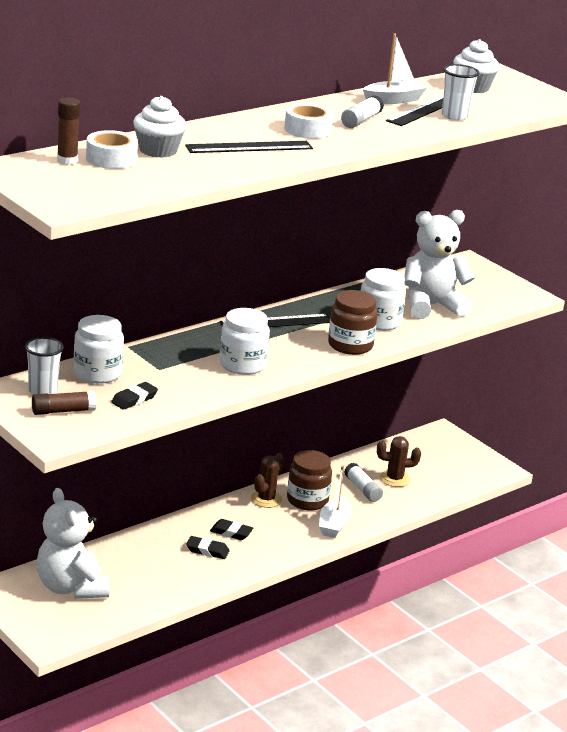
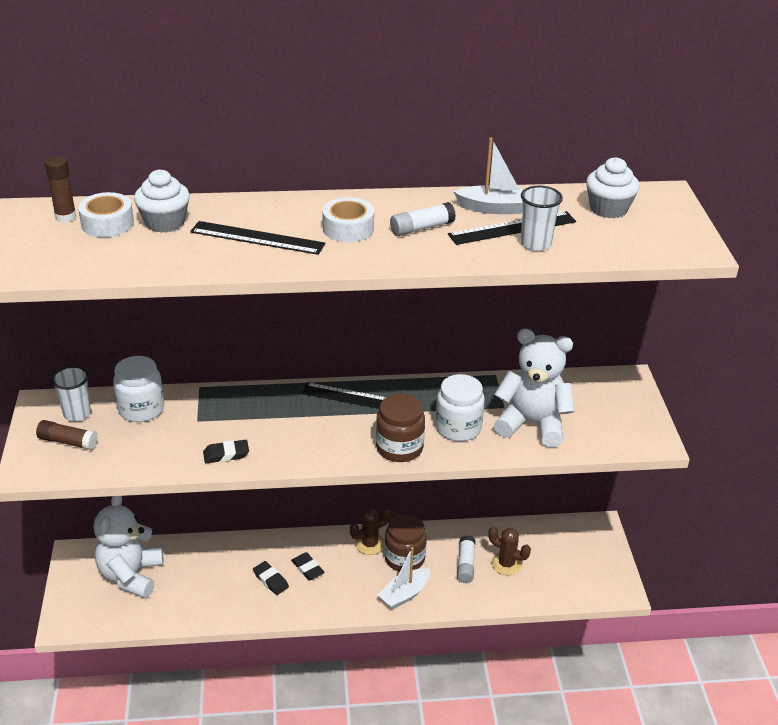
camera: 35 degrees right, 10 degrees up
black eraser [111,382,158,410] -> black eraser moved to [203,440,249,463]
white jar [219,308,270,375] -> none

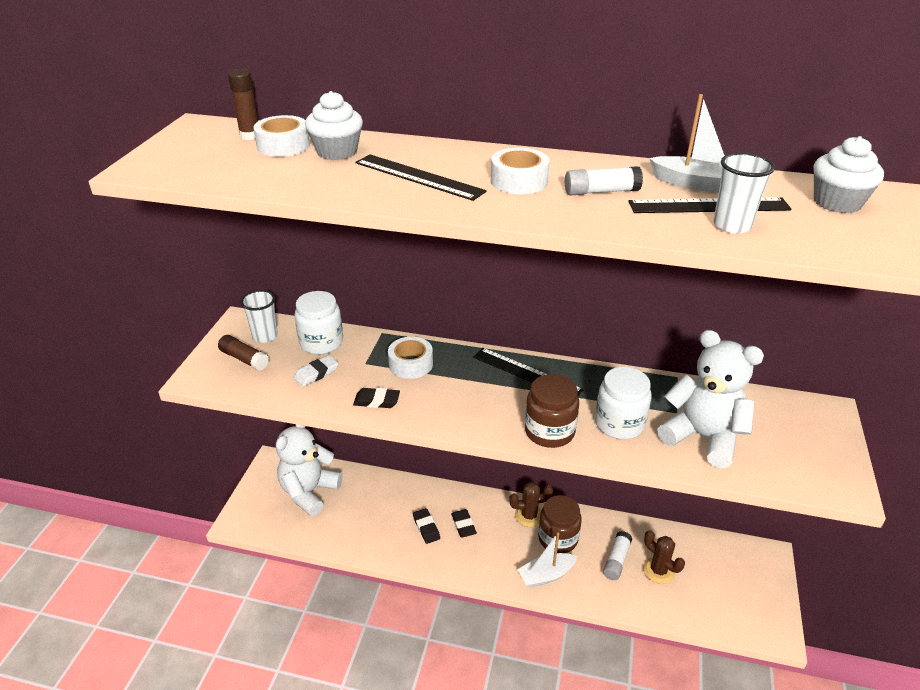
camera: 20 degrees right, 0 degrees up
none -> white eraser [294,355,338,387]
none -> white tape [388,337,433,379]

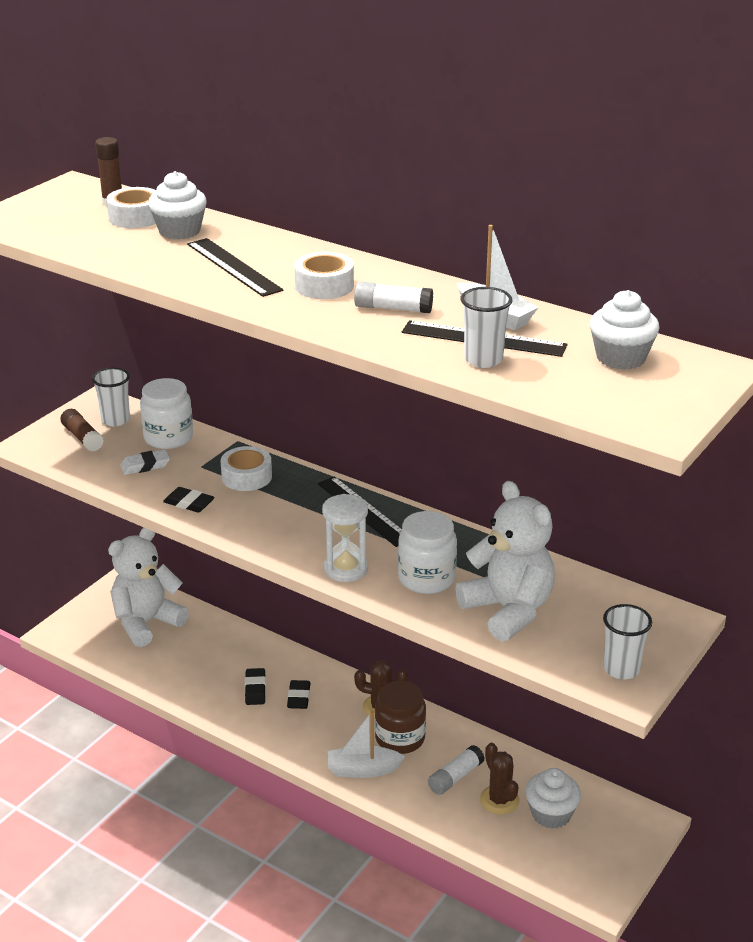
camera: 20 degrees right, 5 degrees down
brown jar [525,374,579,448] -> white hourglass [322,494,368,582]
none -> white cupcake [526,768,581,829]
none -> white cup [603,604,652,680]

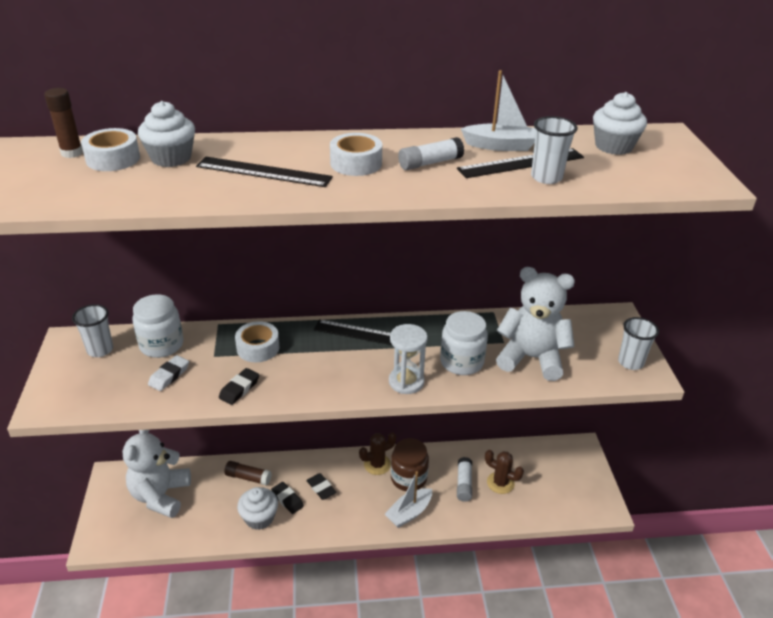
camera: 40 degrees left, 5 degrees up
brown glue stick [60,409,104,451] -> brown glue stick moved to [224,461,272,486]
black eraser [163,487,215,513] -> black eraser turned 45 degrees counterclockwise [219,368,259,405]
white cupcake [526,768,581,829] -> white cupcake moved to [237,487,278,530]

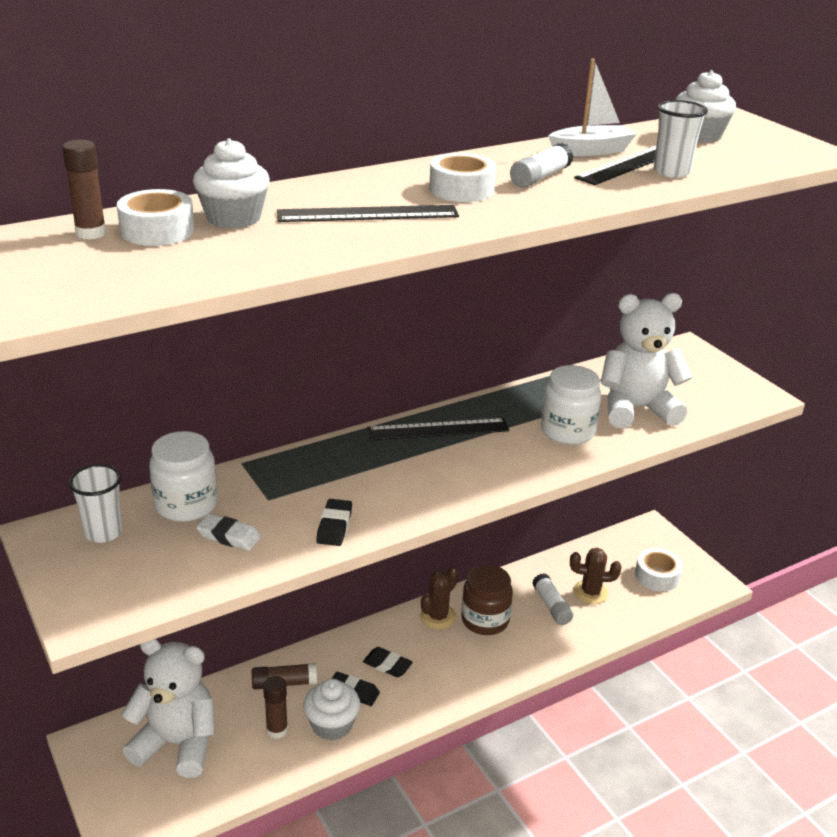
camera: 25 degrees left, 5 degrees down
white teddy bear [123,430,191,518] -> white teddy bear turned 120 degrees clockwise [121,639,215,778]
white eraser [148,355,189,391] -> white eraser turned 75 degrees counterclockwise [196,513,261,551]
white tape [235,321,279,362] -> white tape moved to [635,548,683,592]
white boat [385,471,432,528] -> none
white hourglass [389,324,428,394] -> none
white cup [618,317,659,370] -> none
none -> brown glue stick [263,676,288,739]

